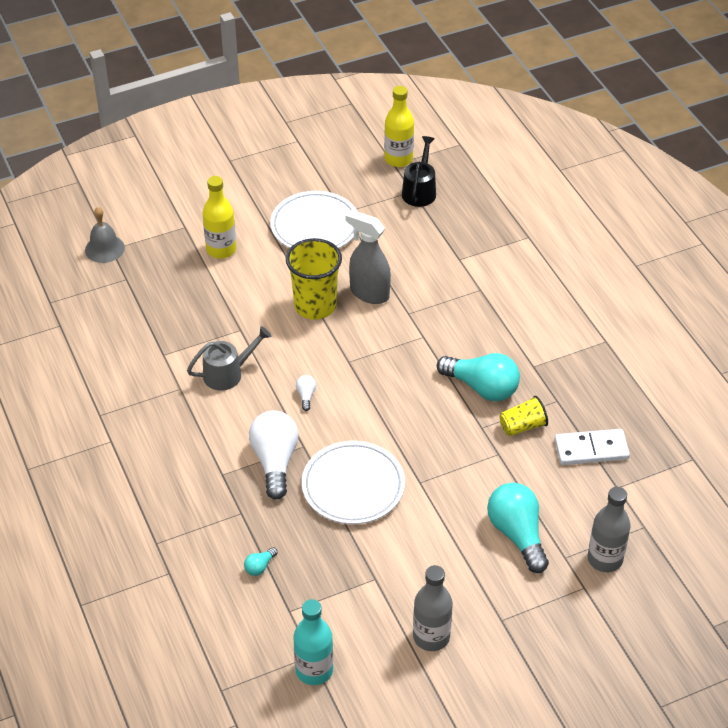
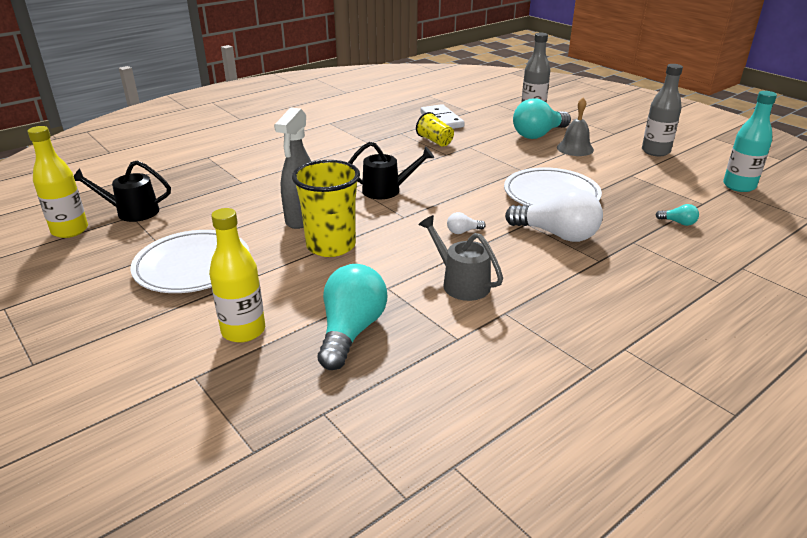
camera: 105 degrees left, 15 degrees down
grey bell [85,207,125,263] -> grey bell moved to [557,98,594,156]
white light bulb [249,411,299,499] -> white light bulb turned 135 degrees counterclockwise [505,189,603,242]
turquoise light bulb [437,353,520,401] -> turquoise light bulb moved to [318,264,387,370]
none -> black watering can [348,142,434,199]

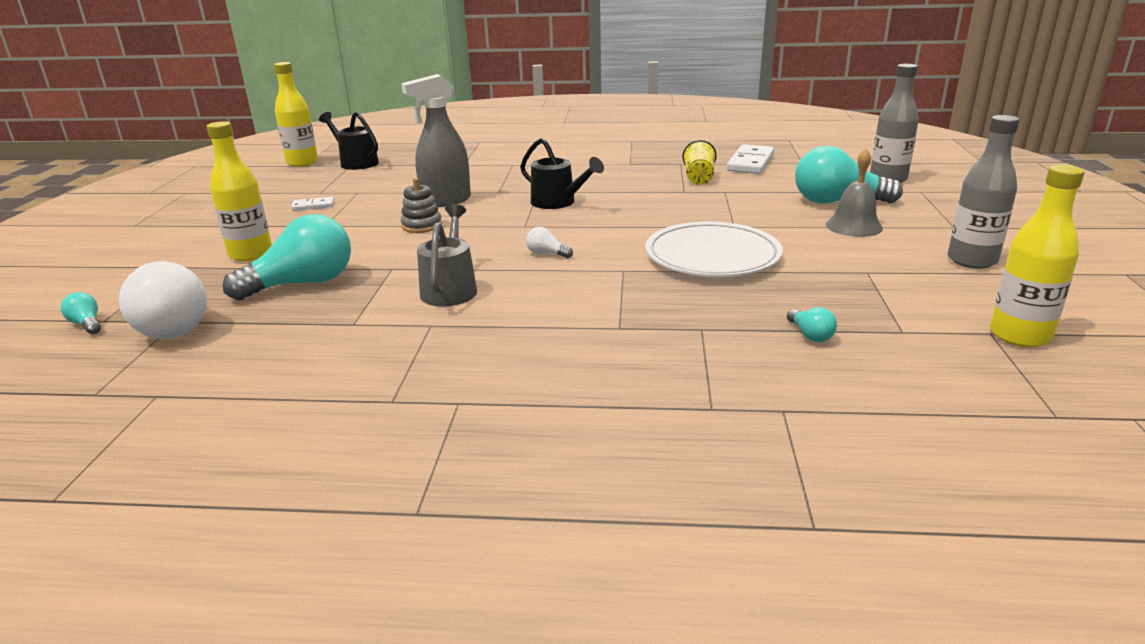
camera: 45 degrees right, 5 degrees down
white plate [130,230,250,293] -> white domino [291,197,334,211]
yellow cup [292,160,360,257] -> grey stacking toy [401,178,442,233]
white light bulb [505,189,603,242] -> white light bulb moved to [119,261,207,339]
turquoise bottle [723,91,777,192] -> yellow bottle [990,164,1085,347]
none -> turquoise light bulb [61,292,101,334]

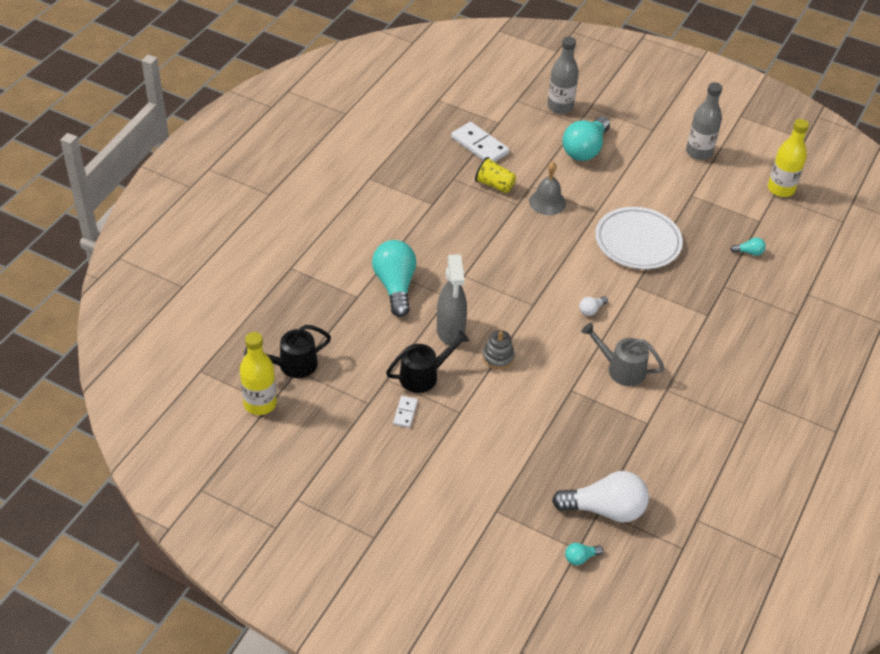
camera: 70 degrees left, 20 degrees up
yellow bottle [207,121,272,261] -> none
turquoise light bulb [223,214,351,301] -> turquoise light bulb moved to [372,240,416,317]
black watering can [520,138,604,209] -> black watering can moved to [386,330,469,393]
grey bell [826,149,883,237] -> grey bell moved to [529,162,566,215]

